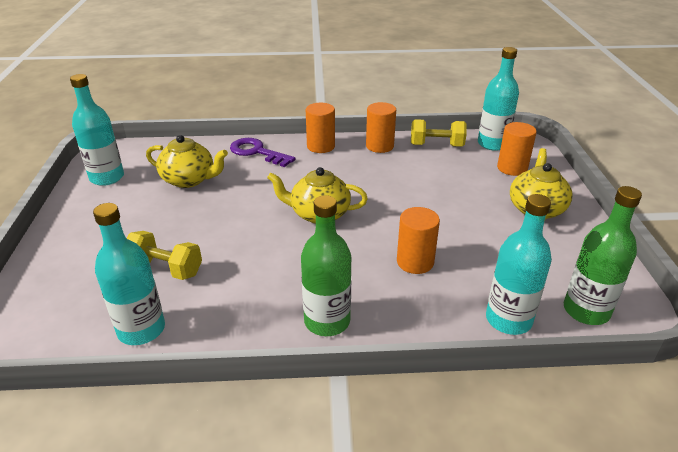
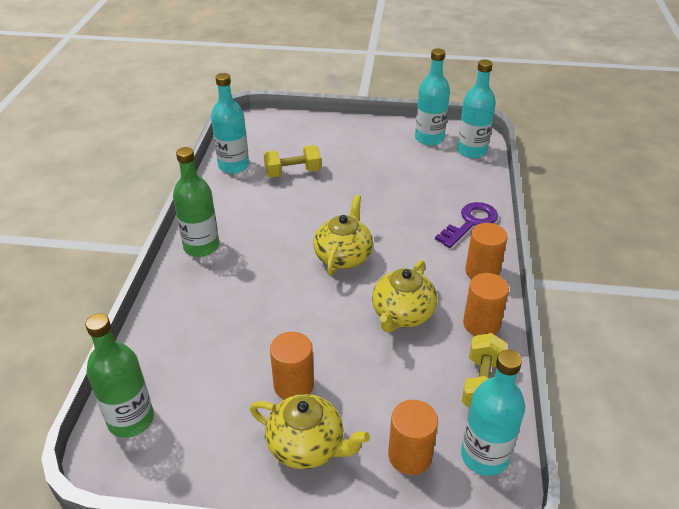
camera: 100 degrees right, 5 degrees up
yellow dumbbell [127,231,202,280] -> yellow dumbbell turned 45 degrees clockwise [264,145,321,178]
yellow teapot [146,135,228,188] -> yellow teapot moved to [372,260,437,332]
orange cylinder [397,207,440,274] -> orange cylinder moved to [270,332,314,400]
turquoise bottle [486,194,552,335] -> turquoise bottle moved to [457,59,496,158]

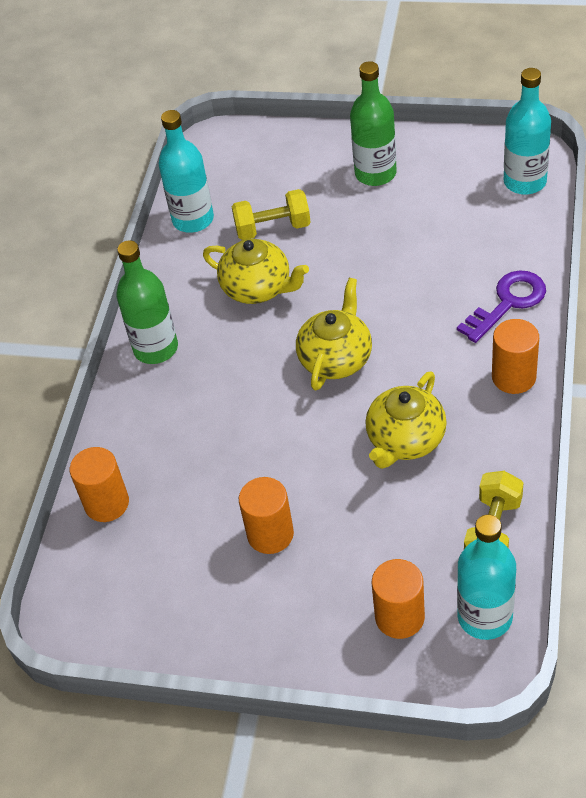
camera: 10 degrees right, 10 degrees up
green bottle [85,313,154,438] -> green bottle moved to [350,61,396,186]
yellow teapot [250,394,370,469] -> yellow teapot moved to [203,238,309,304]
turquoise bottle [415,48,450,146] -> none
orange cylinder [463,273,509,336] -> orange cylinder moved to [70,447,129,522]

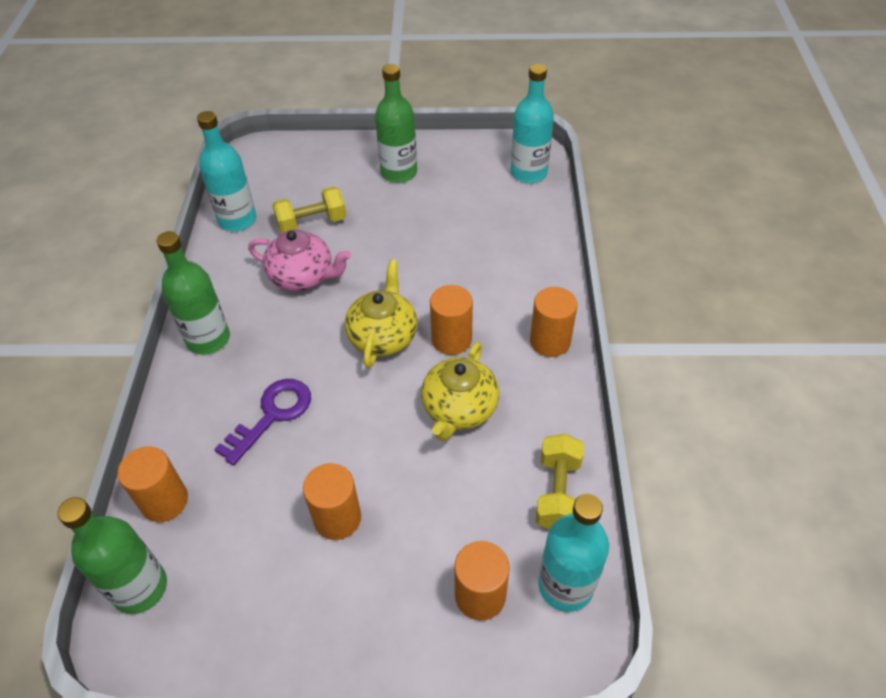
camera: 15 degrees left, 0 degrees up
yellow teapot [203,238,309,304] -> pink teapot [248,230,351,291]
purple key [457,270,546,343] -> purple key moved to [214,379,311,465]
none -> green bottle [57,497,167,614]
none -> orange cylinder [430,285,473,355]

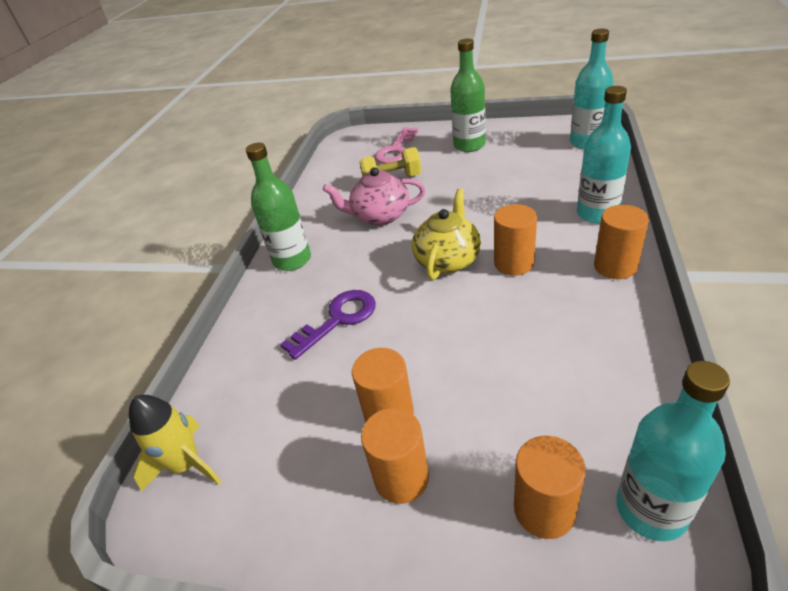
camera: 15 degrees right, 10 degrees down
green bottle [57,497,167,614] -> yellow rocket [129,395,222,491]
orange cylinder [118,446,188,522] -> orange cylinder moved to [361,408,429,504]
turquoise bottle [197,111,256,231] -> turquoise bottle moved to [577,86,631,223]
pink teapot [248,230,351,291] -> pink teapot turned 150 degrees clockwise [323,167,425,226]
yellow teapot [421,342,499,441] -> none
yellow dumbbell [535,434,584,530] -> none
none -> pink key [375,128,418,164]

